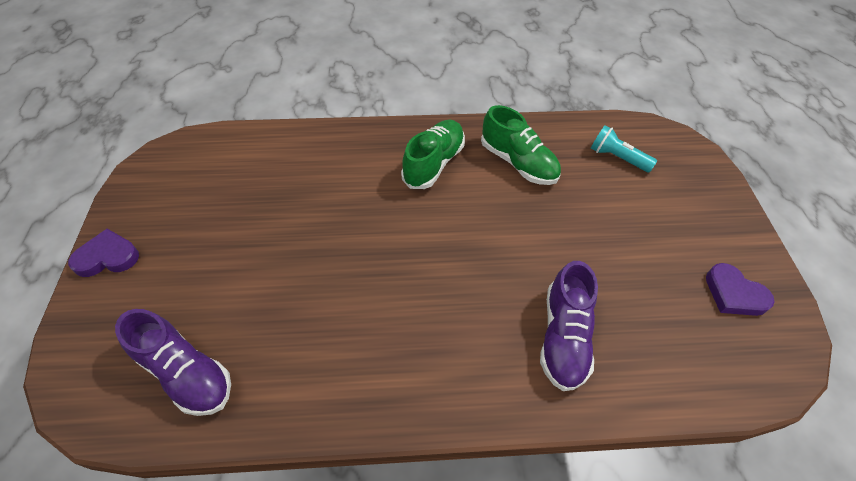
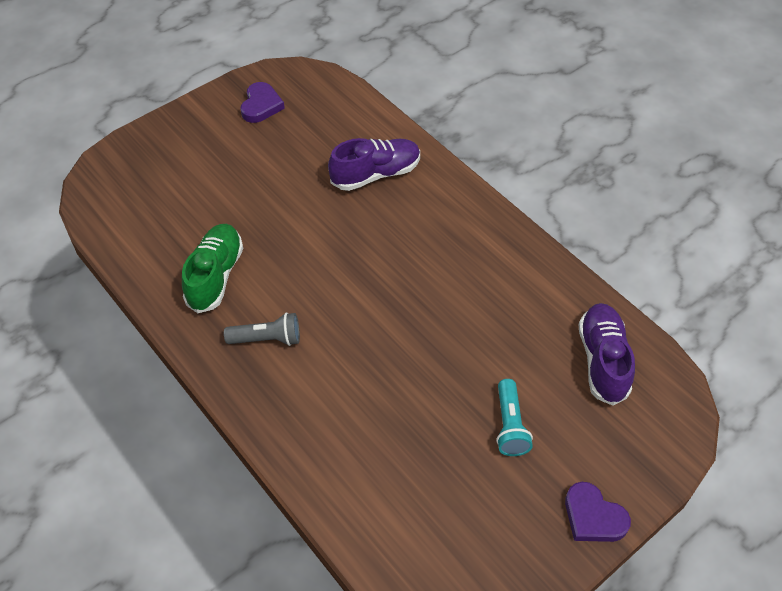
camera: 125 degrees left, 0 degrees up
green shoe [401,120,465,189] -> grey flashlight [224,313,300,346]
turquoise flashlight [591,125,657,173] -> turquoise flashlight moved to [496,379,533,456]

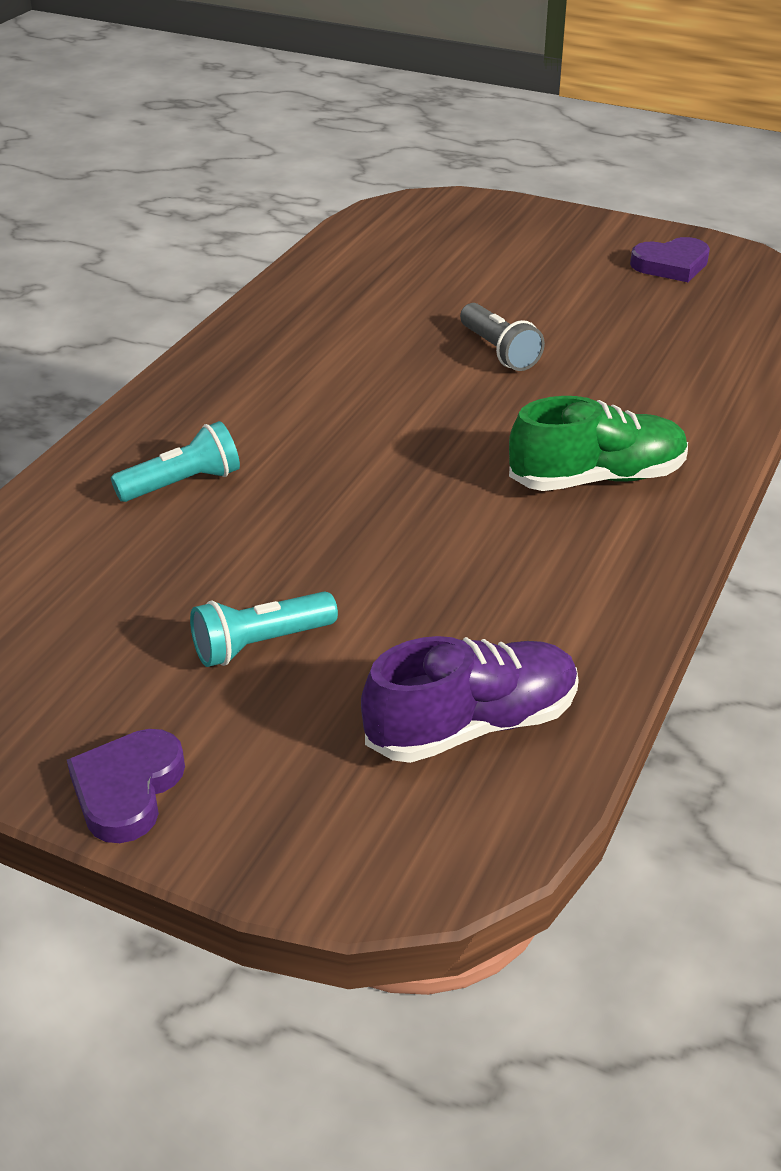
camera: 65 degrees right, 15 degrees down
green shoe [182,224,243,313] -> green shoe moved to [509,396,688,491]
grey flashlight [224,313,300,346] -> grey flashlight moved to [460,303,545,371]
purple shoe [328,138,420,191] -> none
none -> turquoise flashlight [111,421,240,502]

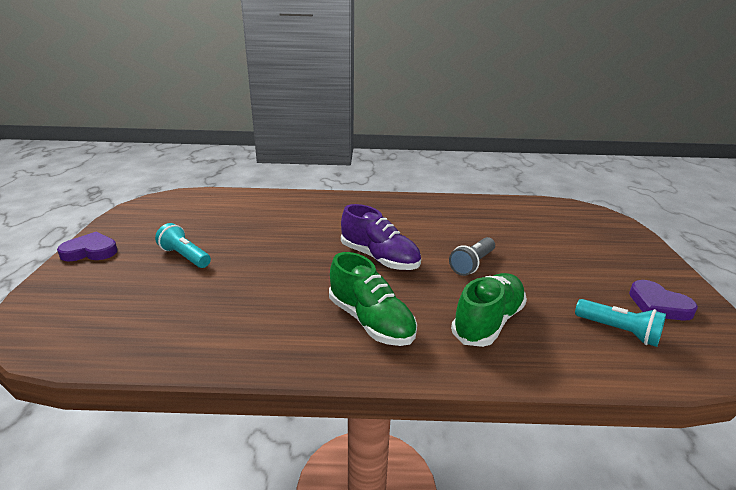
camera: 65 degrees right, 10 degrees down
turquoise flashlight [111,421,240,502] -> turquoise flashlight moved to [575,299,666,347]
purple shoe [361,636,579,763] -> purple shoe moved to [341,204,421,270]
none -> green shoe [451,273,527,347]

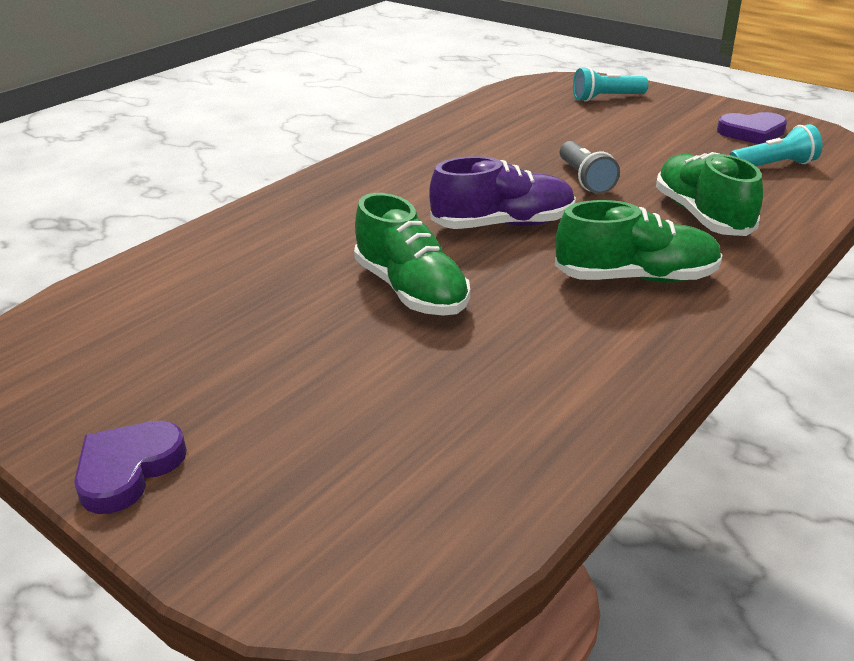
camera: 50 degrees left, 5 degrees up
turquoise flashlight [155,223,211,268] -> turquoise flashlight moved to [573,67,648,102]
none -> green shoe [354,193,470,316]

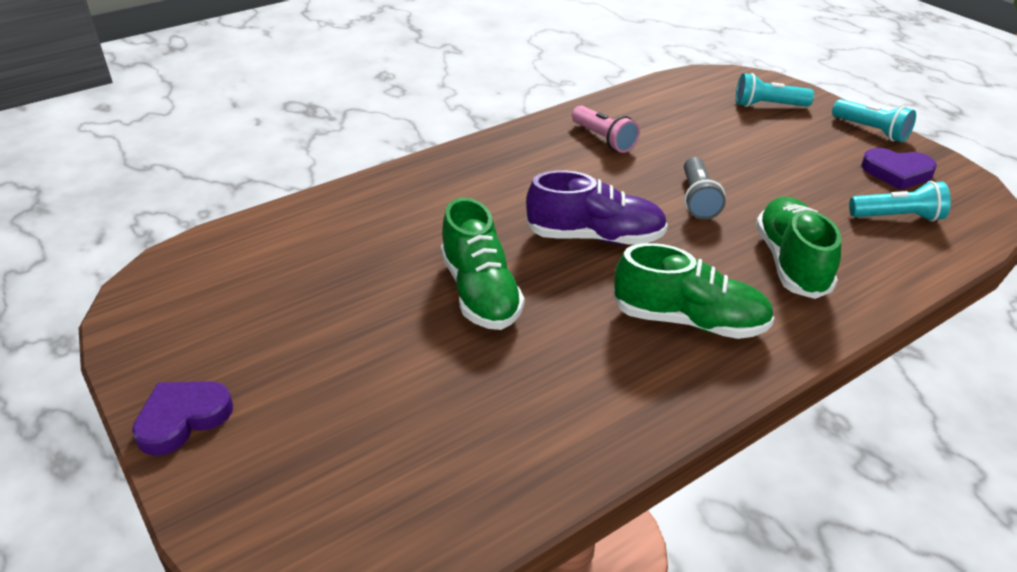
camera: 15 degrees right, 5 degrees up
none -> pink flashlight [572,106,640,153]
none -> turquoise flashlight [832,99,916,142]

